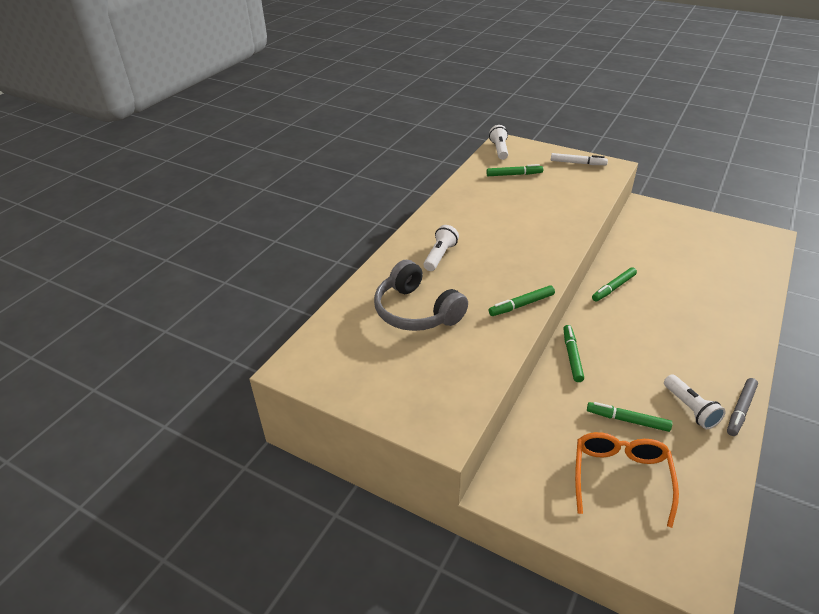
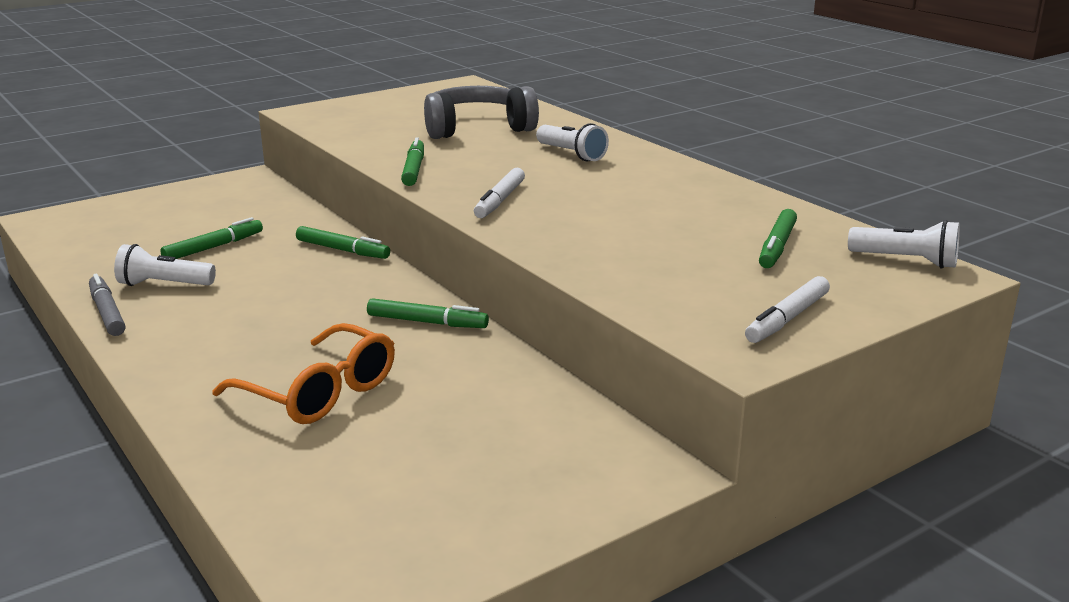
camera: 115 degrees right, 15 degrees down
orange glasses [575,432,679,528] -> orange glasses moved to [212,323,395,424]
green marker [592,267,637,301] -> green marker turned 120 degrees clockwise [367,298,489,328]
none -> white marker [474,168,525,218]

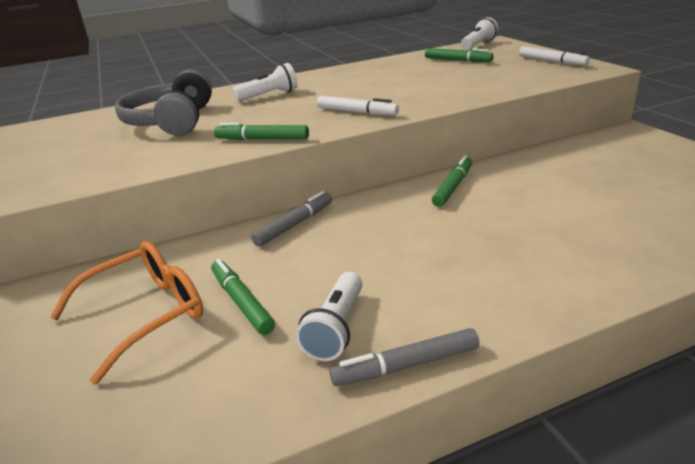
camera: 75 degrees left, 5 degrees up
orange glasses [212,323,395,424] -> orange glasses moved to [50,241,203,385]
green marker [296,226,390,259] -> grey marker [251,191,332,247]

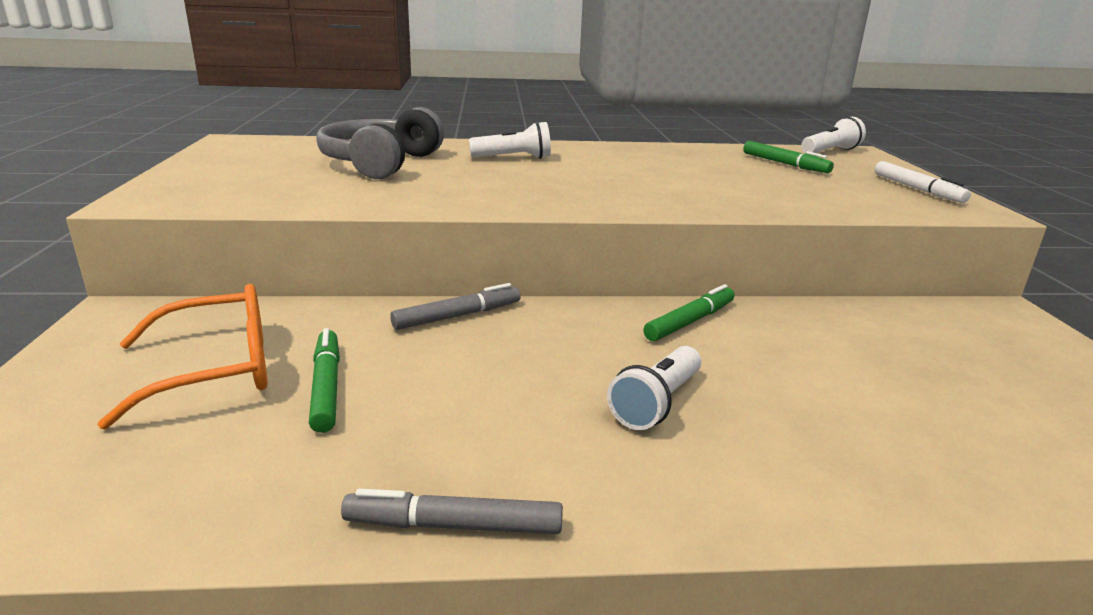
camera: 15 degrees right, 5 degrees down
green marker [214,123,309,140] -> none
white flashlight [296,272,362,361] -> white flashlight moved to [607,346,701,430]
white marker [317,96,399,115] -> none

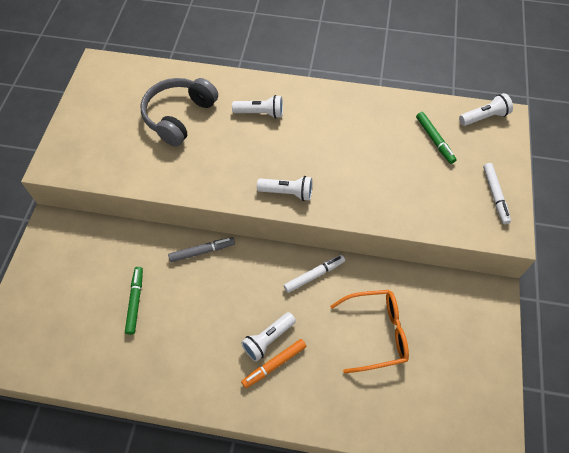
camera: 15 degrees right, 35 degrees up
orange glasses [97,284,268,430] -> orange glasses moved to [330,290,409,374]
grey marker [341,489,563,534] -> none
green marker [643,284,735,341] -> white marker [284,255,345,293]
none -> orange marker [241,339,306,388]
none -> white flashlight [257,176,313,201]

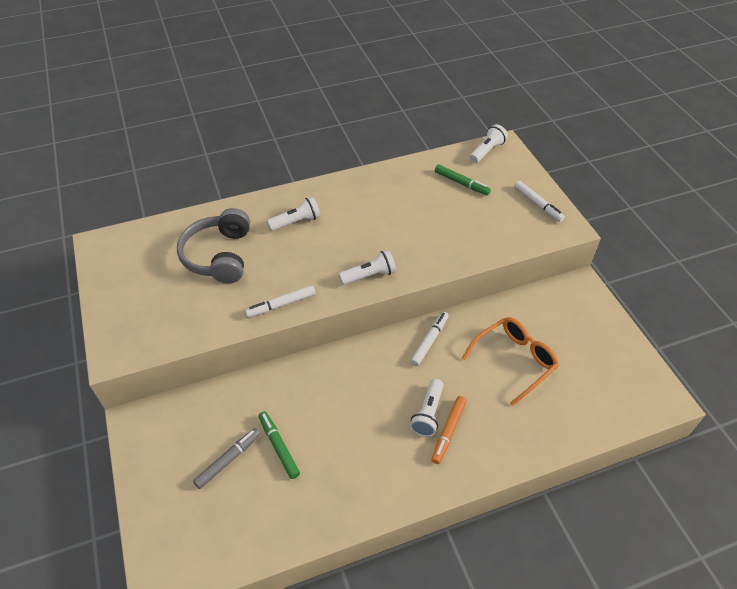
camera: 30 degrees left, 10 degrees down
grey marker [168,237,235,262] -> grey marker moved to [193,428,260,489]
none -> white marker [245,285,315,318]

